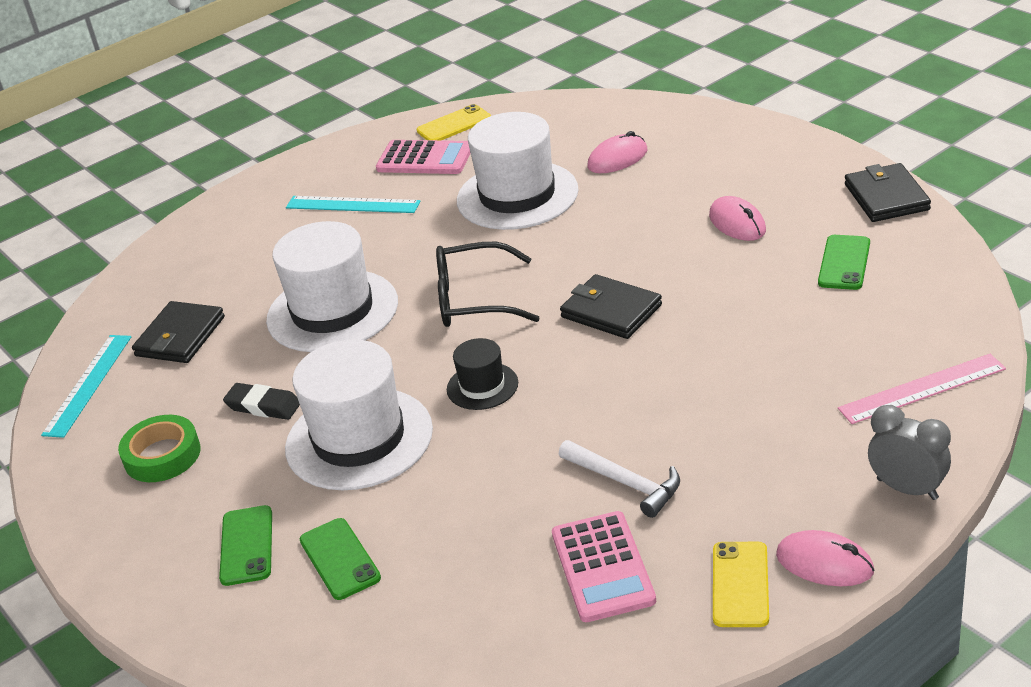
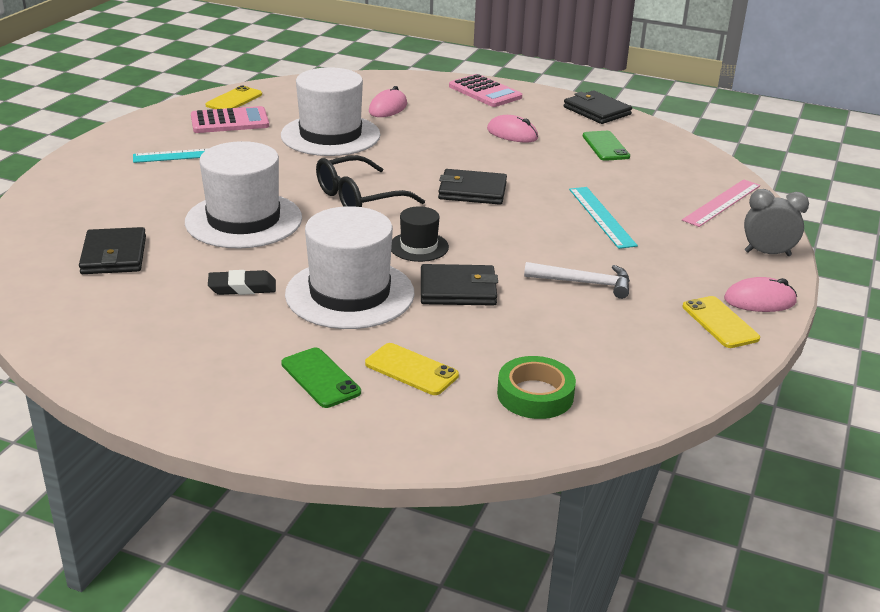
camera: 35 degrees left, 5 degrees down
turquoise ruler [41,335,131,438] -> turquoise ruler moved to [569,187,638,249]
green tape [118,415,201,482] -> green tape moved to [497,356,576,419]
green phone [300,518,381,600] -> yellow phone [365,343,459,395]
pink calculator [552,511,656,622] -> pink calculator moved to [449,74,522,107]
none -> black wallet [421,264,498,306]

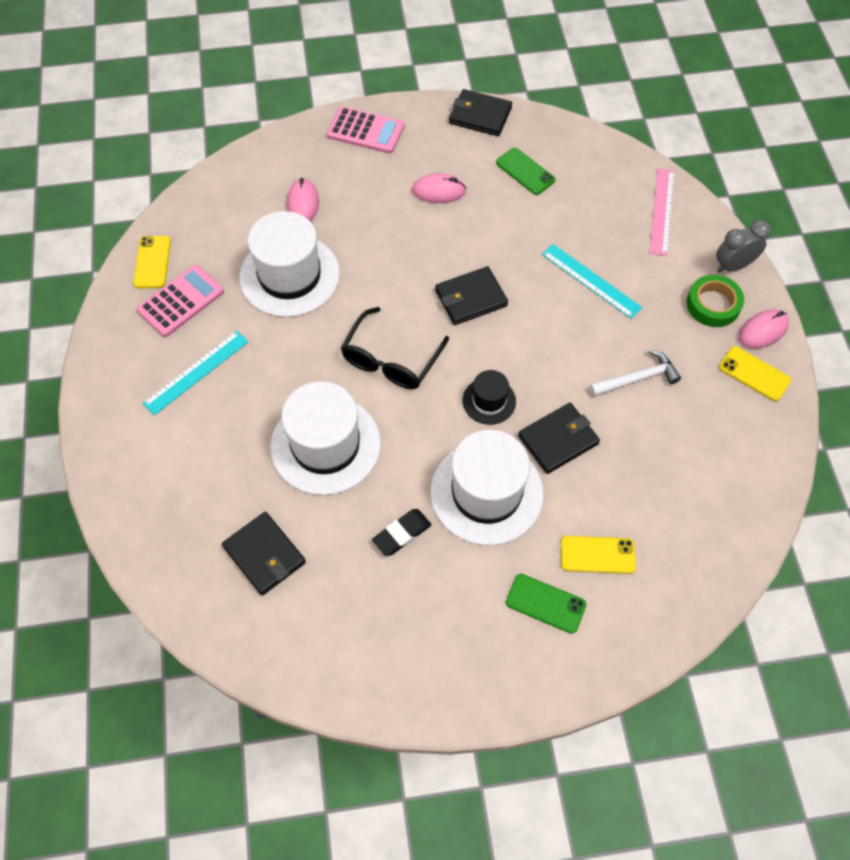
camera: 30 degrees left, 30 degrees up
green tape [497,356,576,419] -> green tape moved to [686,275,744,327]

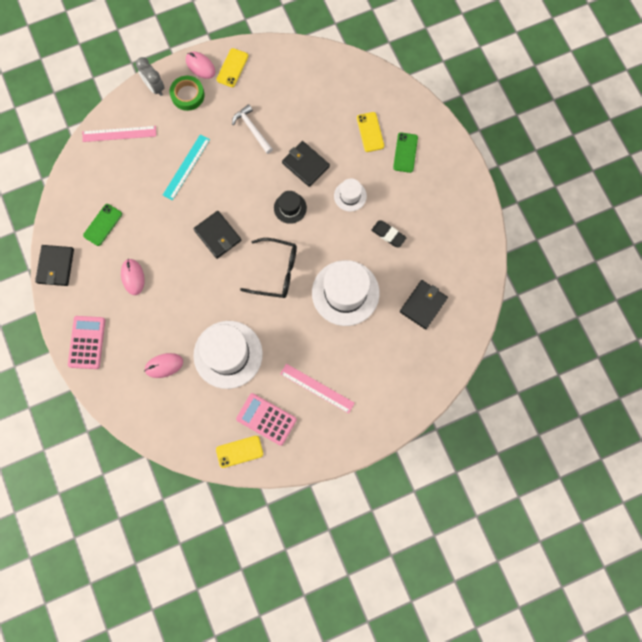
camera: 105 degrees left, 15 degrees up
turquoise ruler [142,331,249,415] -> pink ruler [280,364,355,414]
white hat [431,430,544,545] -> white hat [334,179,367,212], size x0.50

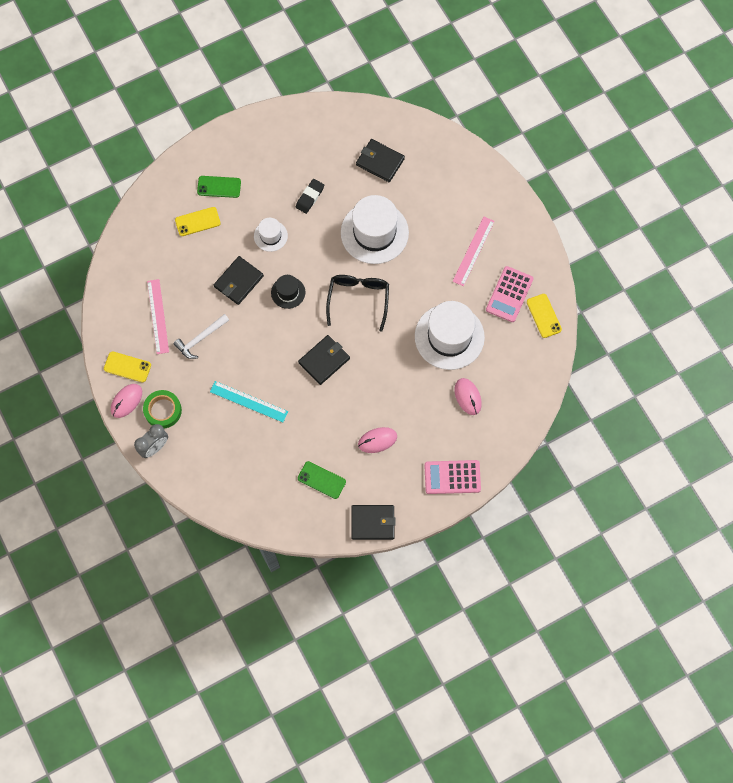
camera: 95 degrees left, 5 degrees down
pink ruler [82,126,156,142] -> pink ruler moved to [147,279,169,354]

